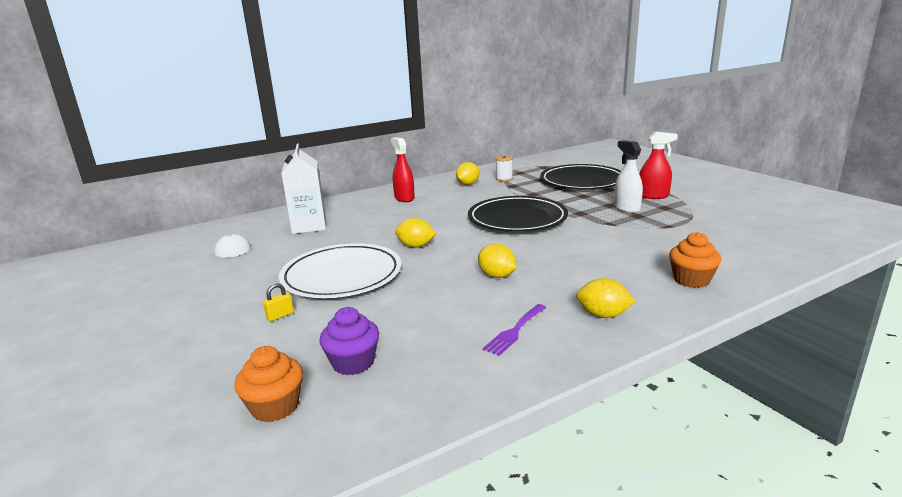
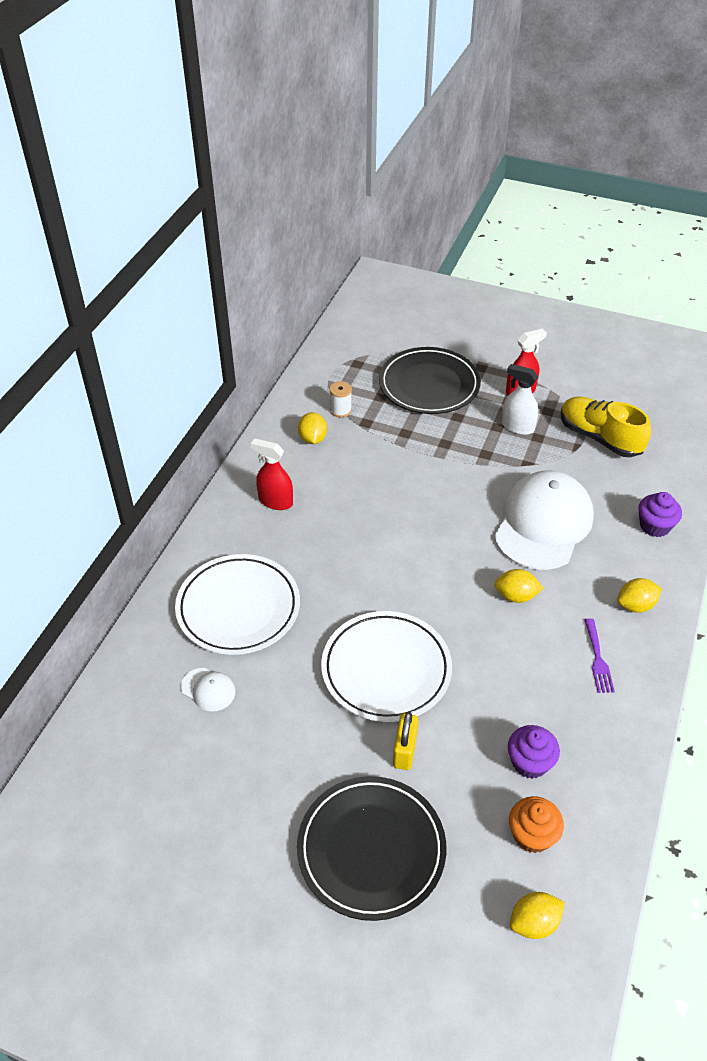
camera: 40 degrees left, 25 degrees up
yellow padlock [263,283,294,321] -> yellow padlock [393,712,418,770], size x1.65
white carton [281,143,326,234] -> white plate [175,554,300,655]
yellow lemon [395,218,436,248] -> yellow lemon moved to [510,892,565,939]
black plate [468,196,568,232] -> black plate moved to [297,776,446,921]
orange cupcake [669,232,721,288] -> purple cupcake [638,492,682,537]
none -> white cap [494,470,594,570]
none -> yellow shoe [561,396,651,457]

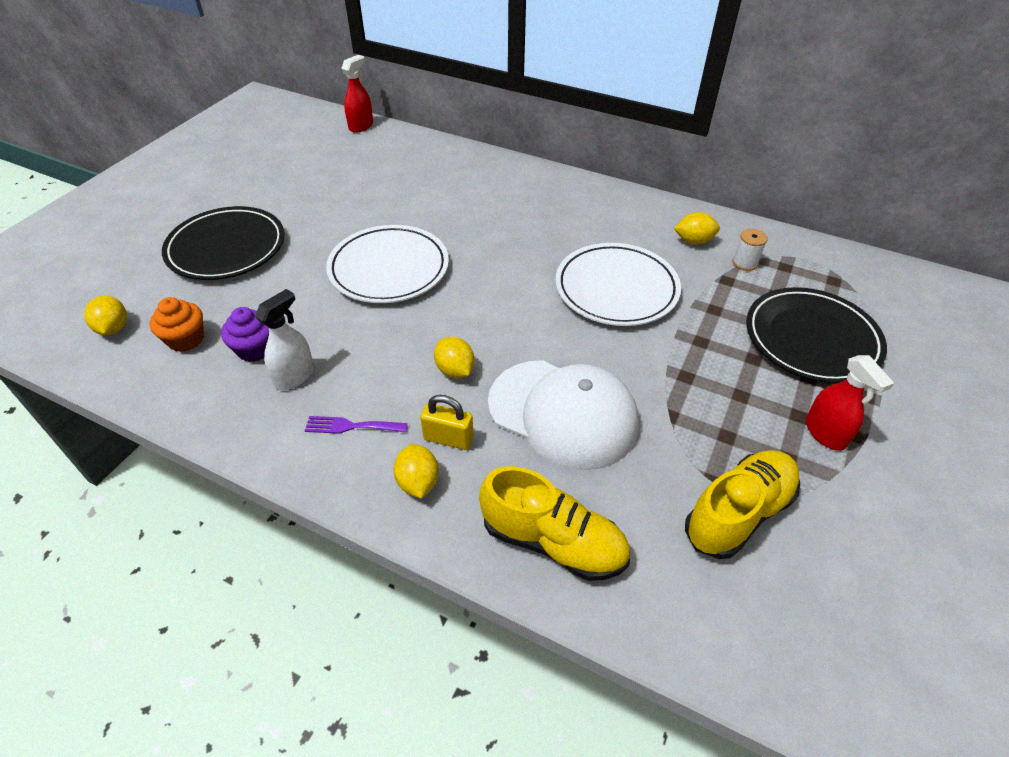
camera: 95 degrees right, 0 degrees up
white plate [175,554,300,655] -> white plate moved to [555,243,681,326]
white cap [181,668,235,712] -> none
red spray bottle [251,438,293,510] -> red spray bottle moved to [341,55,373,133]
yellow padlock [393,712,418,770] -> yellow padlock moved to [420,395,474,450]
yellow lemon [494,569,544,603] -> yellow lemon turned 45 degrees counterclockwise [434,337,474,378]
white spray bottle [502,364,538,435] -> white spray bottle moved to [255,289,314,390]
purple cupcake [638,492,682,537] -> yellow shoe [479,466,630,581]

